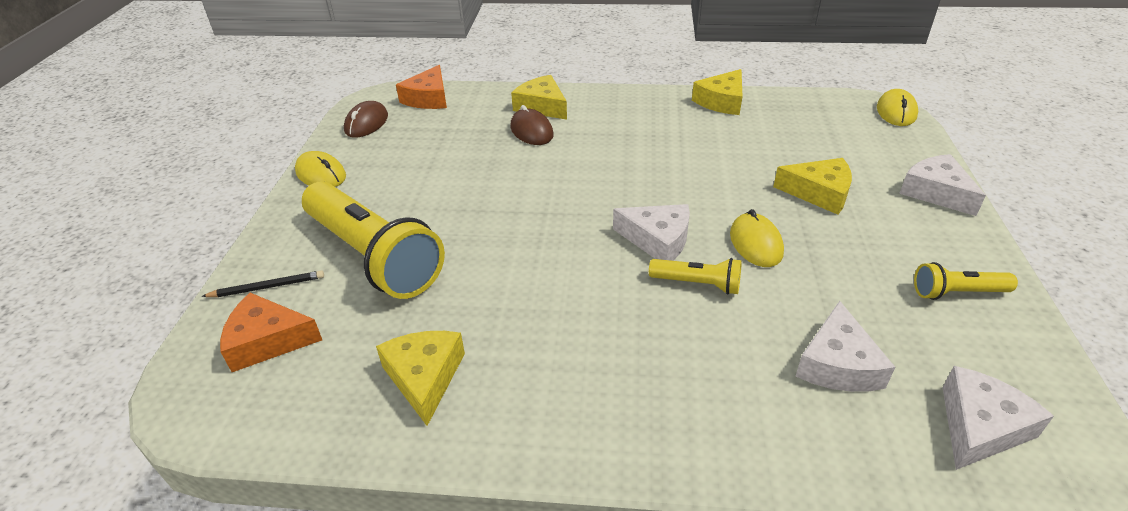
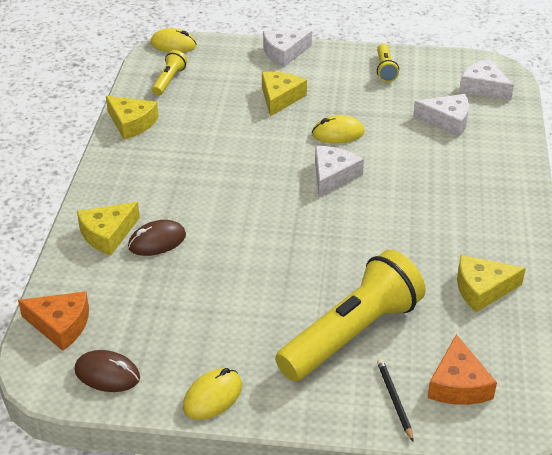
camera: 90 degrees left, 0 degrees up
yellow flashlight [649,258,742,295] -> yellow flashlight moved to [152,50,187,96]

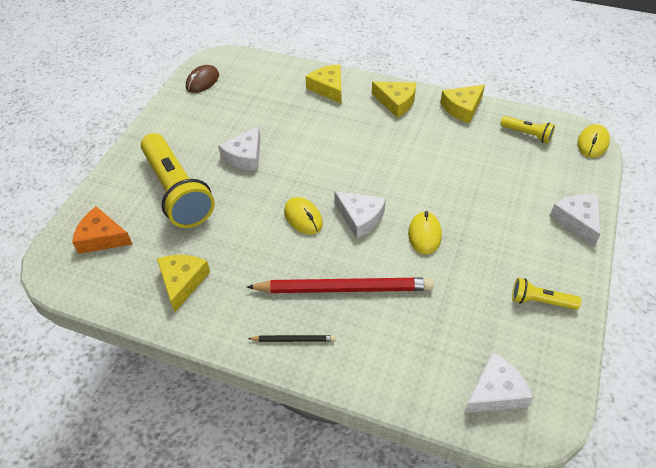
camera: 105 degrees right, 10 degrees up
orange cheese [18,291,89,351] -> none
brown mouse [128,220,186,256] -> none
yellow mouse [183,368,242,420] -> yellow mouse moved to [284,197,323,235]
yellow cheese [262,72,307,116] -> yellow cheese moved to [372,81,416,118]
black pencil [377,359,413,442] -> black pencil moved to [248,335,335,342]
white cheese [413,94,469,137] -> white cheese moved to [218,126,261,171]
none -> red pencil [247,277,434,293]

